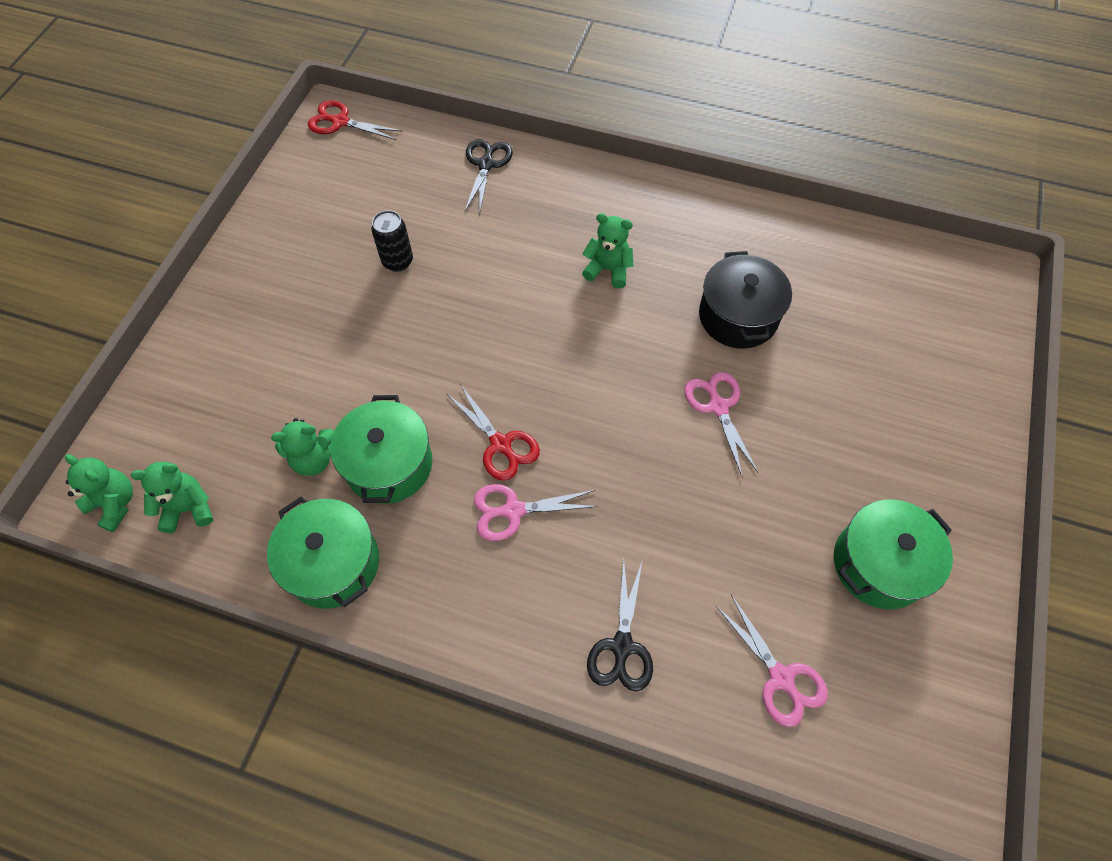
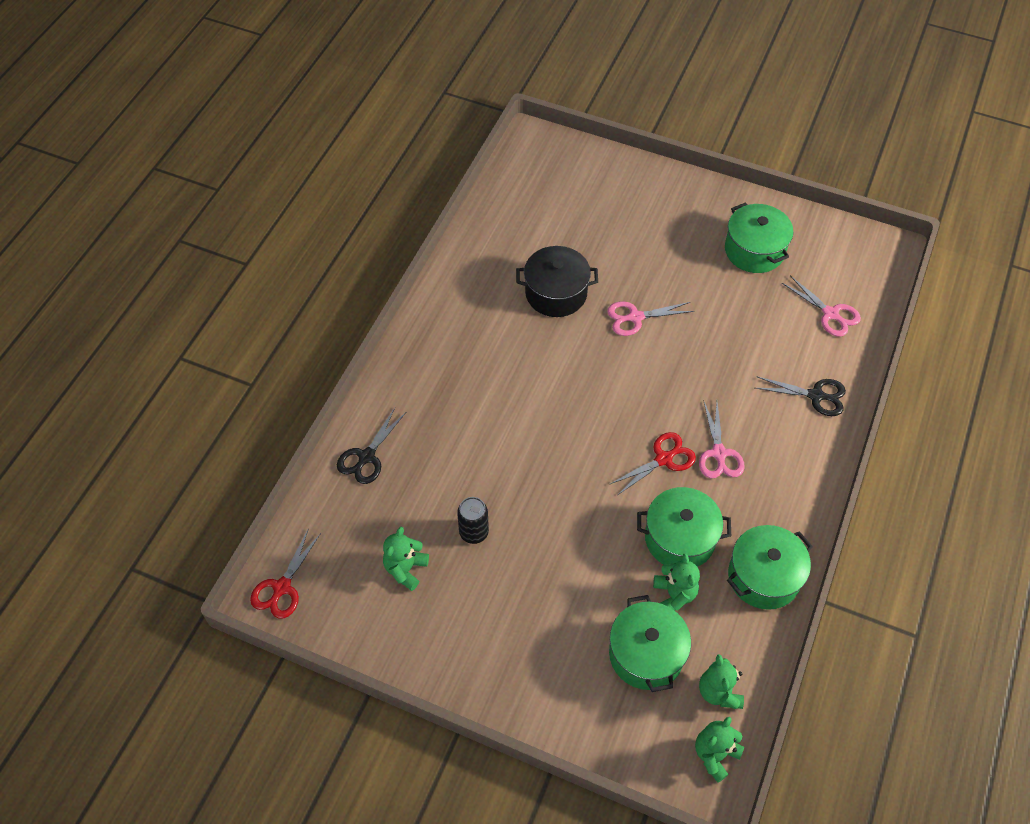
camera: 85 degrees left, 5 degrees down
black scissors [464,139,513,215] -> black scissors turned 75 degrees counterclockwise [337,408,407,484]
green teddy bear [582,213,634,288] -> green teddy bear moved to [383,527,429,591]
pink scissors [716,594,828,727] -> pink scissors turned 75 degrees clockwise [782,275,861,337]
none -> green pot [609,595,691,692]

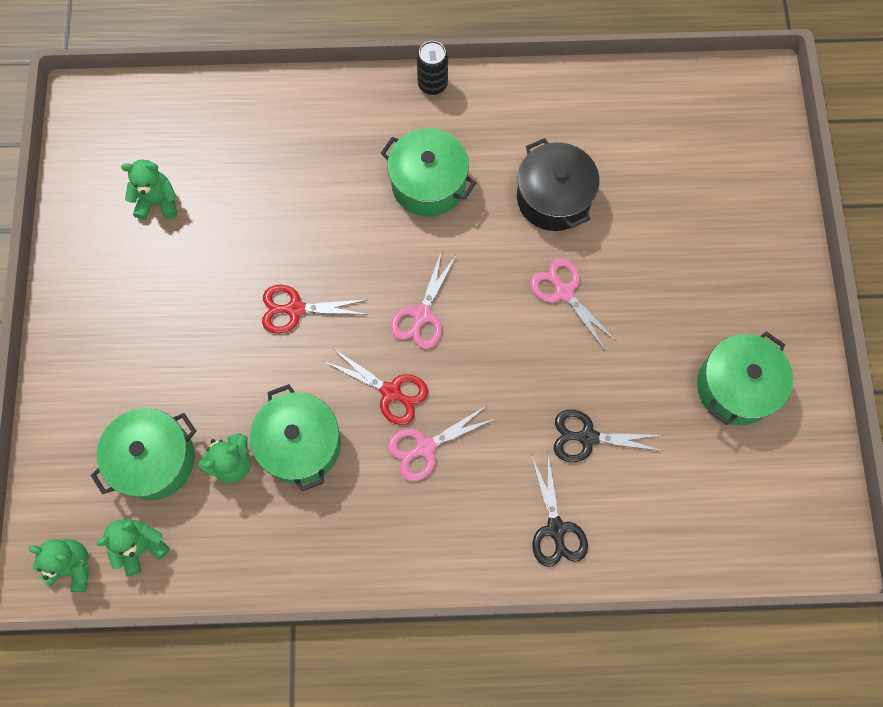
camera: 65 degrees right, 15 degrees up
red scissors [250,528,321,619] -> red scissors moved to [262,285,366,334]
black scissors [337,408,407,484] -> black scissors moved to [554,410,663,462]
black can [457,497,489,544] -> black can moved to [417,41,448,95]
green pot [727,525,813,610] -> green pot moved to [381,128,476,217]
pink scissors [782,275,861,337] -> pink scissors moved to [390,251,456,349]

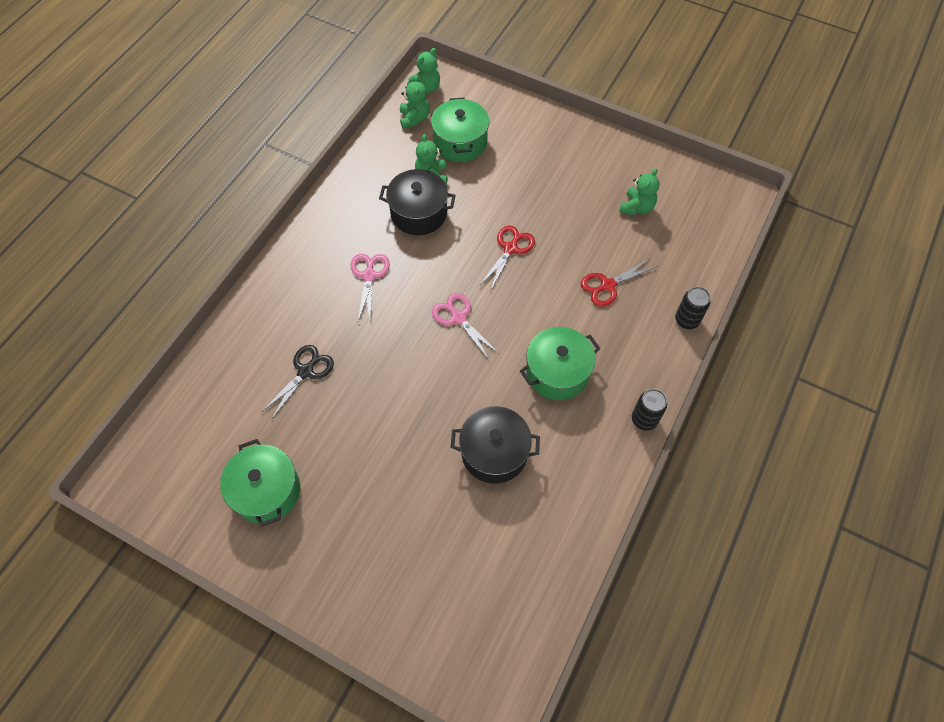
camera: 120 degrees right, 10 degrees down
green pot [250,384,341,491] -> black pot [379,169,456,235]
red scissors [325,349,428,425] -> red scissors moved to [580,259,658,307]
pink scissors [530,258,617,350] -> none
black scissors [531,455,588,567] -> none
none -> black can [675,287,711,329]

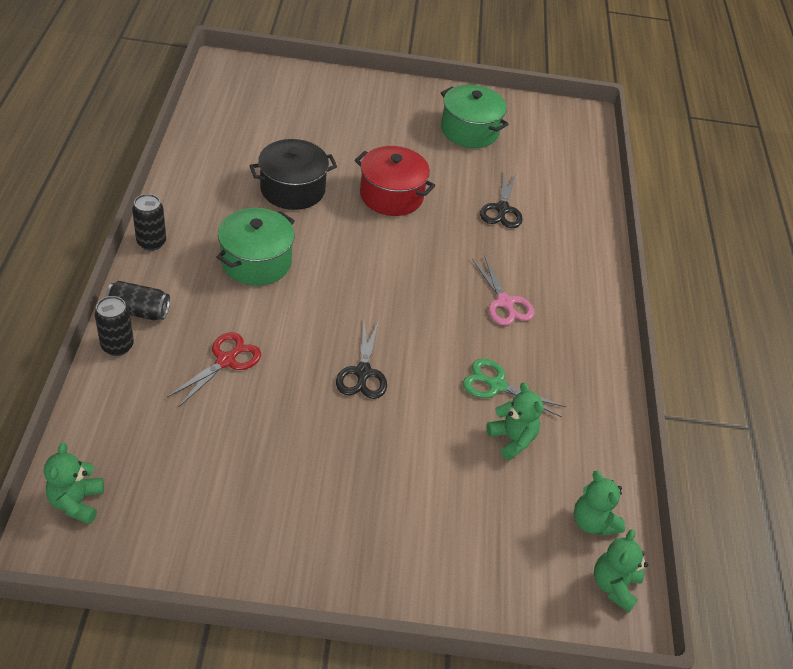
camera: 150 degrees right, 15 degrees down
black pot [379,169,456,235] -> green scissors [463,359,566,417]
green pot [431,97,489,162] -> none
pink scissors [432,293,499,359] -> none
red scissors [480,225,535,289] -> black scissors [336,320,387,399]
green teddy bear [619,168,659,215] -> green teddy bear moved to [44,443,104,524]
none -> black can [105,281,170,320]
none -> red pot [355,146,435,216]

